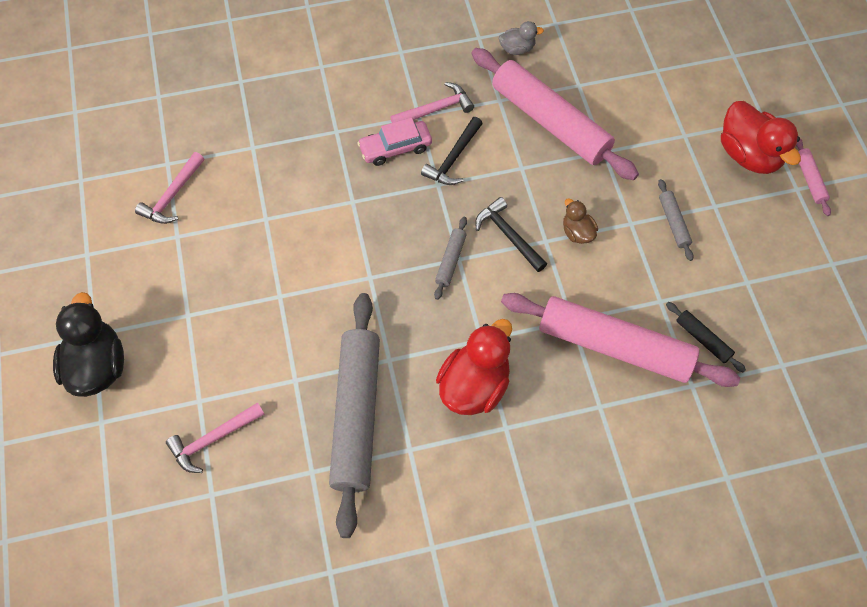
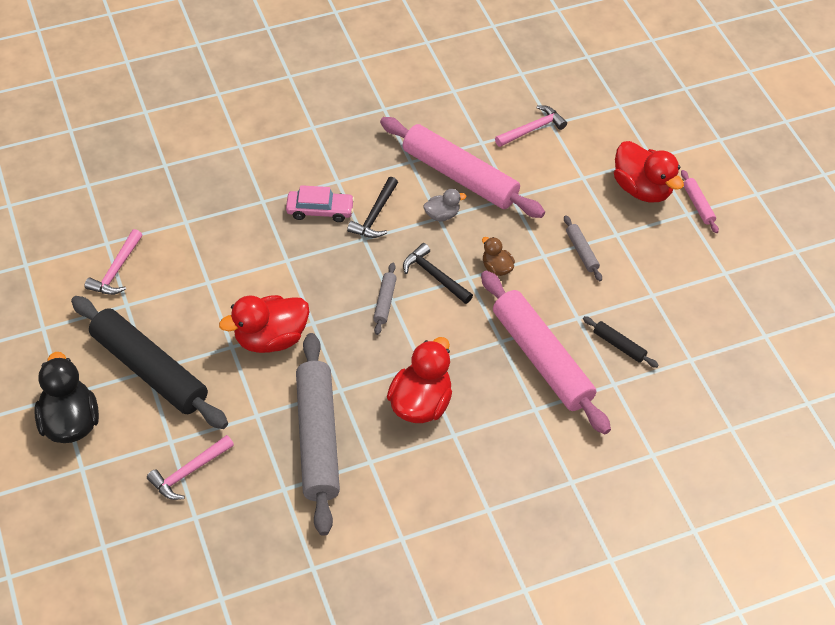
camera: 10 degrees left, 10 degrees down
pink car [357,118,432,166] -> pink car turned 150 degrees counterclockwise [286,185,355,222]
pink hammer [390,82,474,123] -> pink hammer moved to [495,105,567,147]
grey duck [499,21,544,55] -> grey duck moved to [423,189,466,221]
pink rolling pin [501,293,740,387] -> pink rolling pin turned 45 degrees clockwise [481,271,611,434]
none -> black rolling pin [71,296,228,429]
none -> red duck [219,295,309,353]

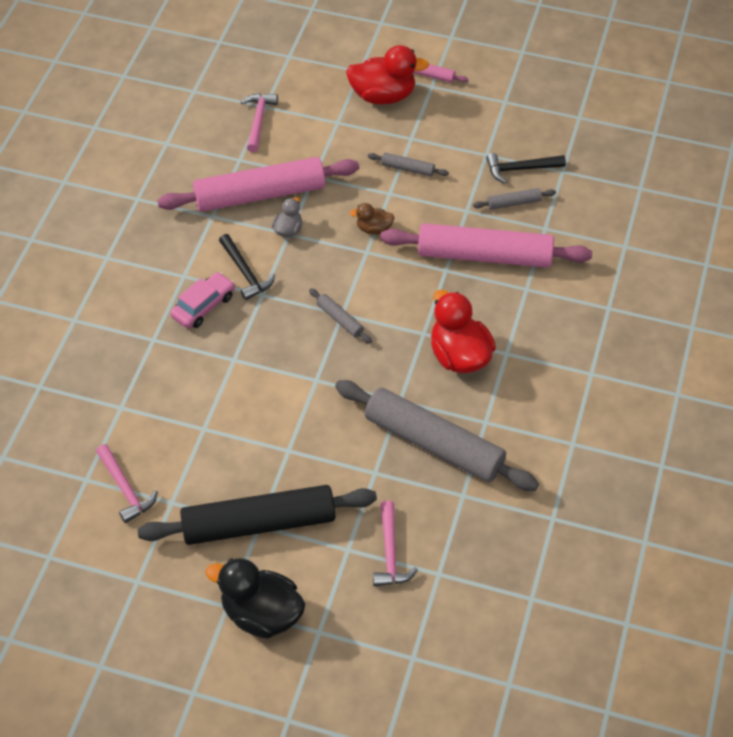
camera: 50 degrees left, 0 degrees up
red duck [219,295,309,353] -> none
black hammer [403,243,473,304] -> black hammer moved to [486,153,566,184]
black rolling pin [583,316,659,368] -> grey rolling pin [473,188,556,210]

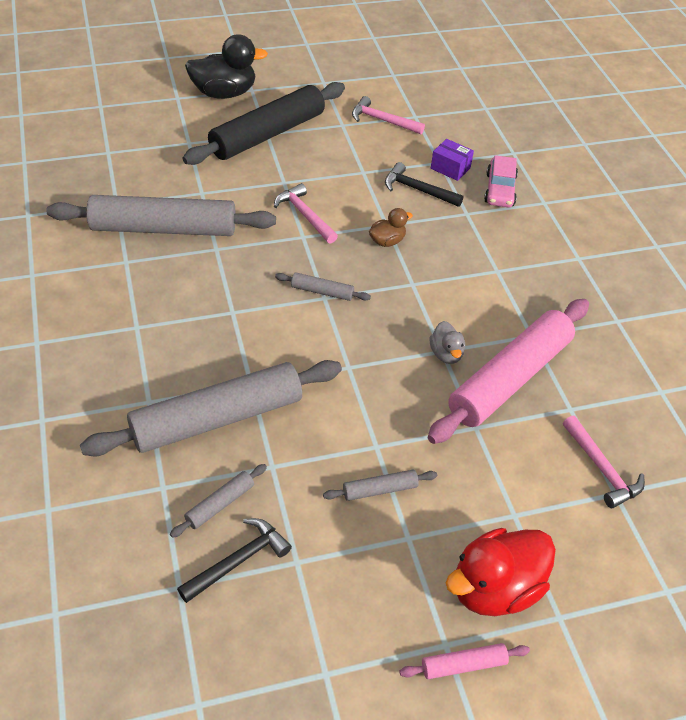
camera: 145 degrees right, 5 degrees down
pink car [170,272,235,328] -> pink car moved to [484,155,518,208]
black hammer [219,234,275,300] -> black hammer moved to [385,162,463,207]
brown duck [349,203,395,235] -> brown duck moved to [369,208,413,247]
pink hammer [373,501,418,587] -> pink hammer moved to [274,183,338,244]
pink rolling pin [380,223,592,268] -> grey rolling pin [80,360,342,456]
red duck [431,290,496,373] -> none
none -> purple box [431,139,474,181]

